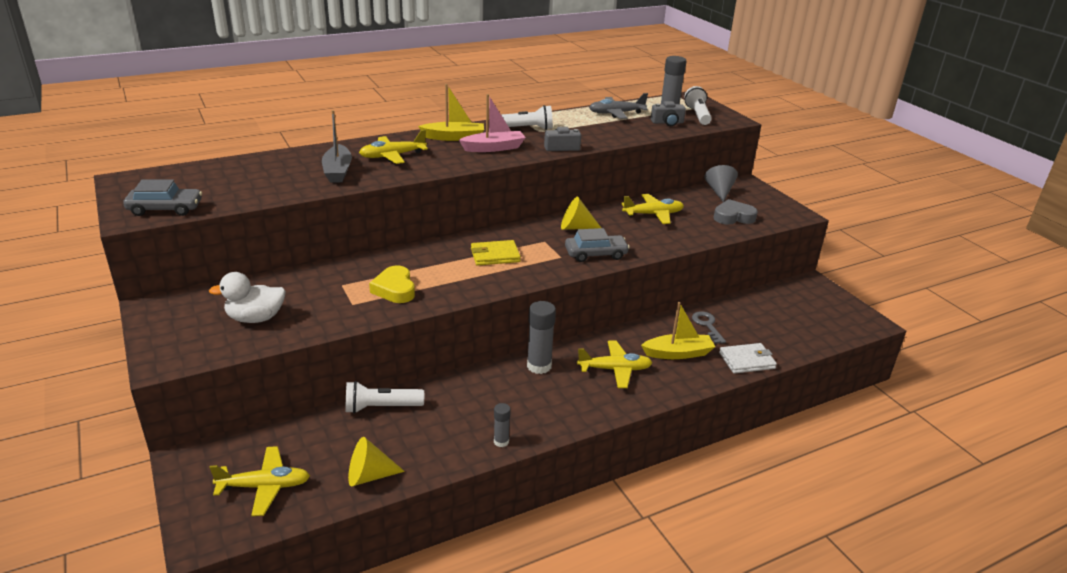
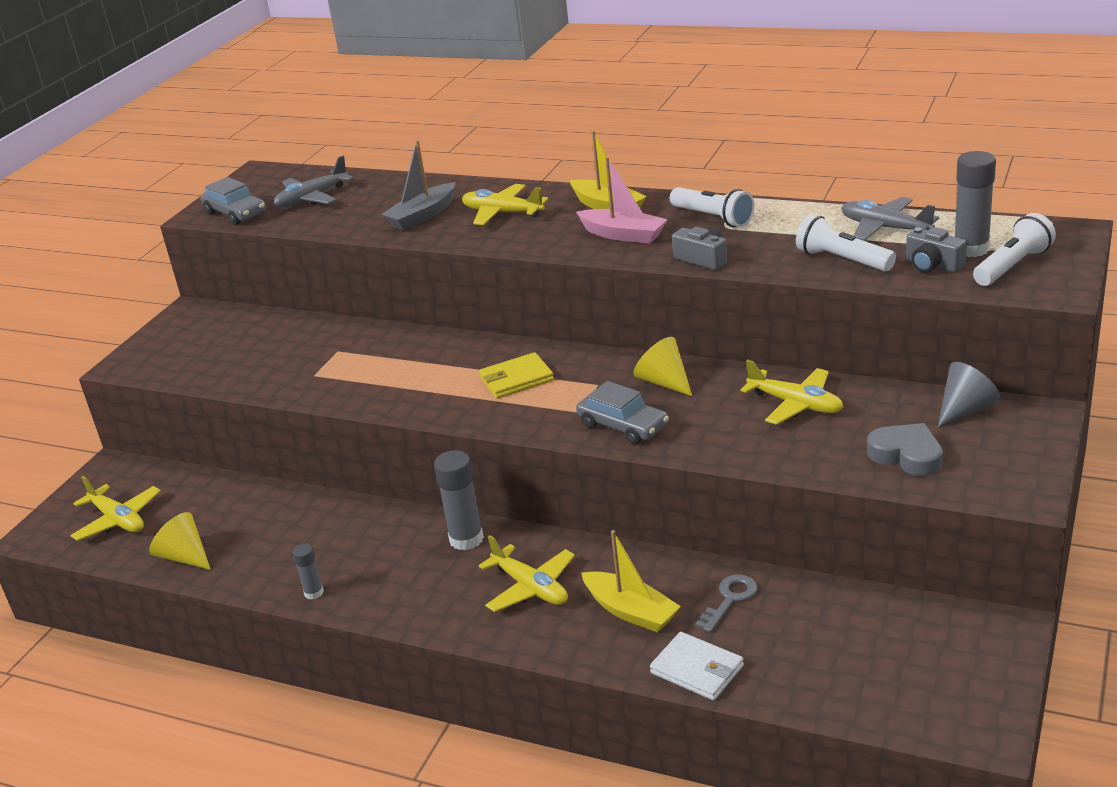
camera: 55 degrees right, 0 degrees up
white duck [209,272,286,323] -> none
white flashlight [345,381,424,414] -> white flashlight moved to [796,214,896,272]
yellow heart [369,266,415,303] -> none
yellow wallet [471,240,521,266] -> yellow wallet turned 60 degrees counterclockwise [479,352,554,399]
none -> grey plane [274,156,354,208]

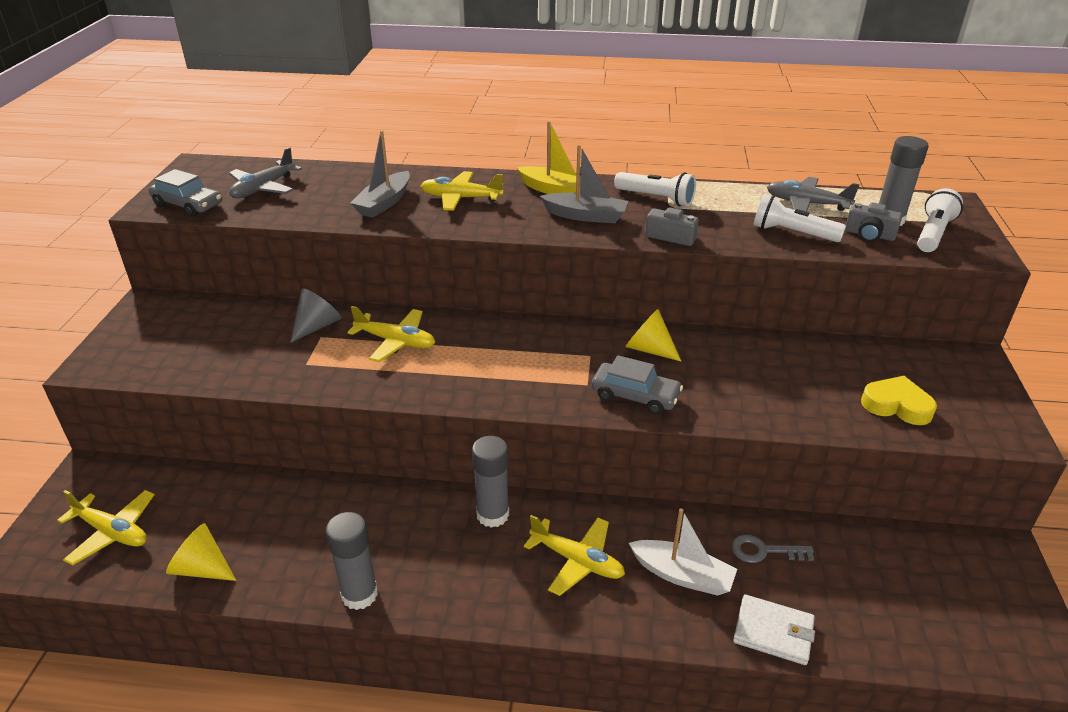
camera: 20 degrees left, 5 degrees up
grey glue stick [292,543,324,599] -> grey glue stick [326,512,378,610], size x1.81
yellow wallet [479,352,554,399] -> none
pink boat [576,157,668,244] -> grey boat [540,144,628,223]
yellow boat [581,530,681,633] -> white boat [629,508,737,596]
grey key [695,574,758,633] -> grey key turned 105 degrees counterclockwise [731,534,814,563]
yellow plane [740,359,843,425] -> yellow plane moved to [347,306,435,362]
grey heart [867,423,943,476] -> yellow heart [861,376,937,425]
grey cone [938,362,1001,427] -> grey cone moved to [290,288,341,343]

